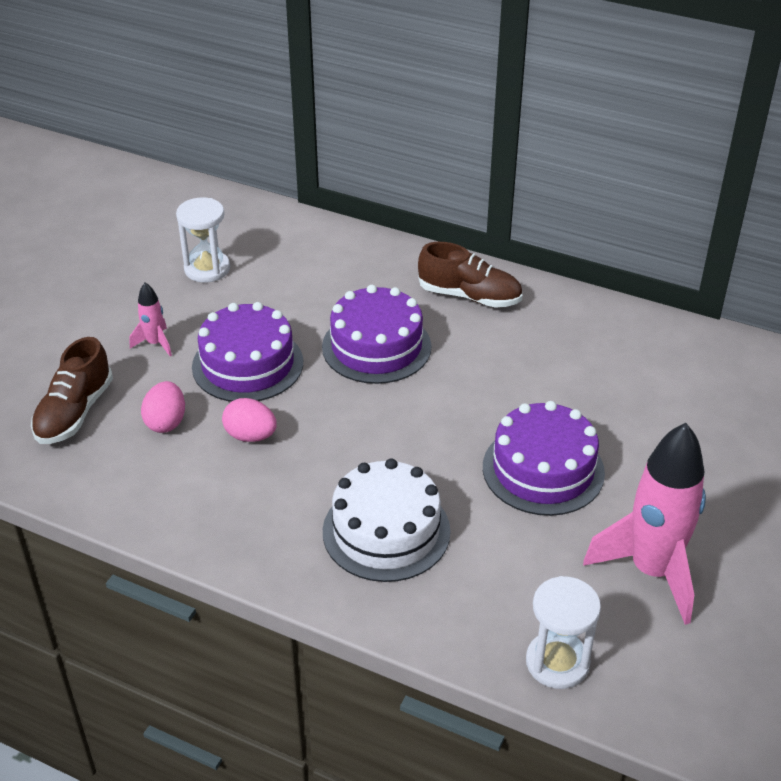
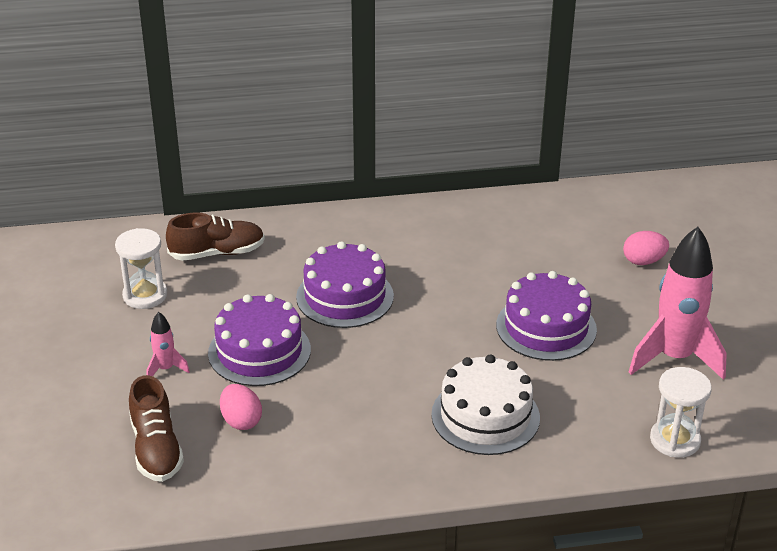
camera: 35 degrees left, 5 degrees down
pink egg [222,398,277,442] -> pink egg moved to [623,231,669,265]
brown shoe [418,242,523,308] -> brown shoe moved to [166,212,265,261]

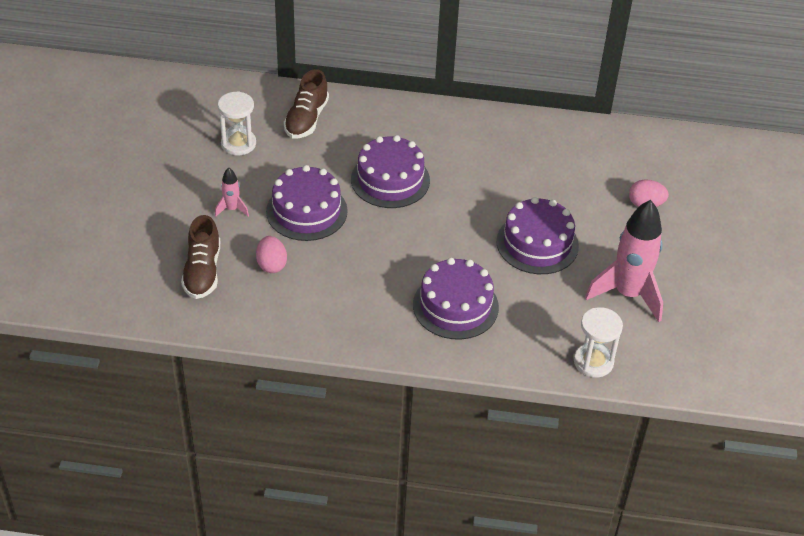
camera: 15 degrees right, 10 degrees up
brown shoe [166,212,265,261] -> brown shoe turned 105 degrees clockwise [284,69,329,138]
white cake [431,354,540,455] -> purple cake [413,258,499,340]

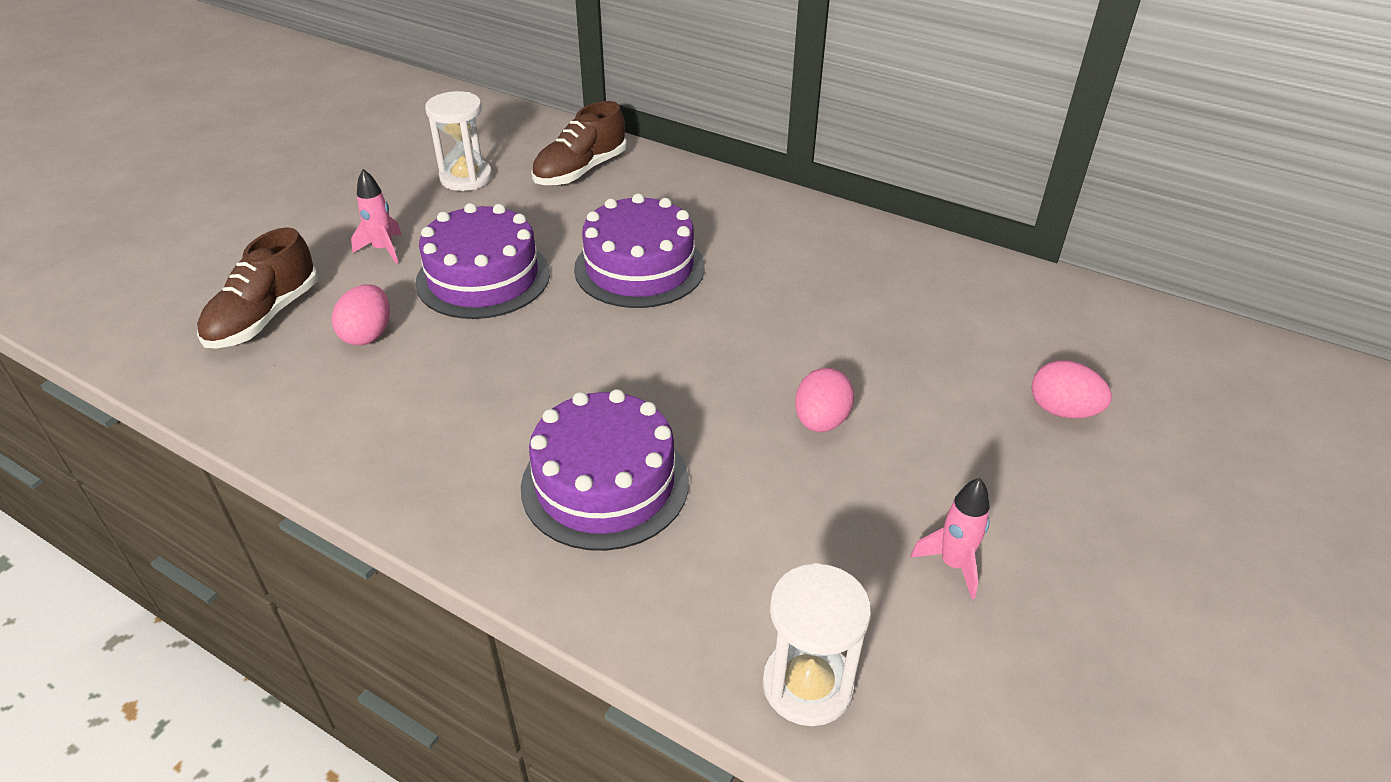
camera: 25 degrees right, 5 degrees down
purple cake [496,197,579,274] -> pink egg [795,368,854,432]
pink rocket [585,200,663,322] -> pink rocket [910,478,990,599], size x0.45

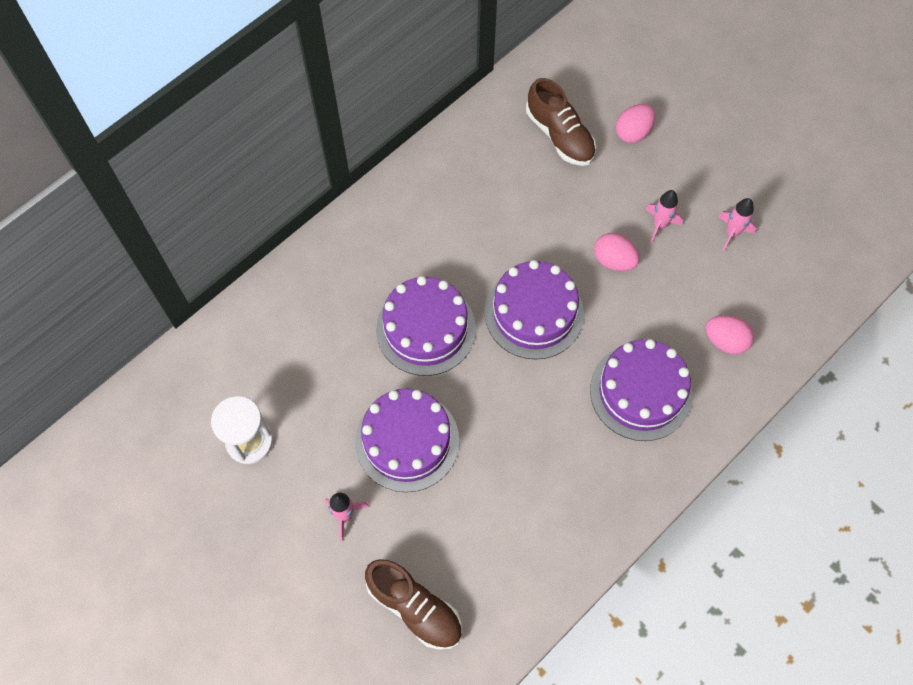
camera: 75 degrees left, 25 degrees up
pink egg [332,284,390,345] -> pink egg moved to [706,315,754,354]
brown shoe [531,101,627,185] -> brown shoe moved to [526,78,596,166]
white hourglass [762,563,871,726] -> none
none -> purple cake [485,260,584,360]
none -> pink rocket [646,190,683,244]

